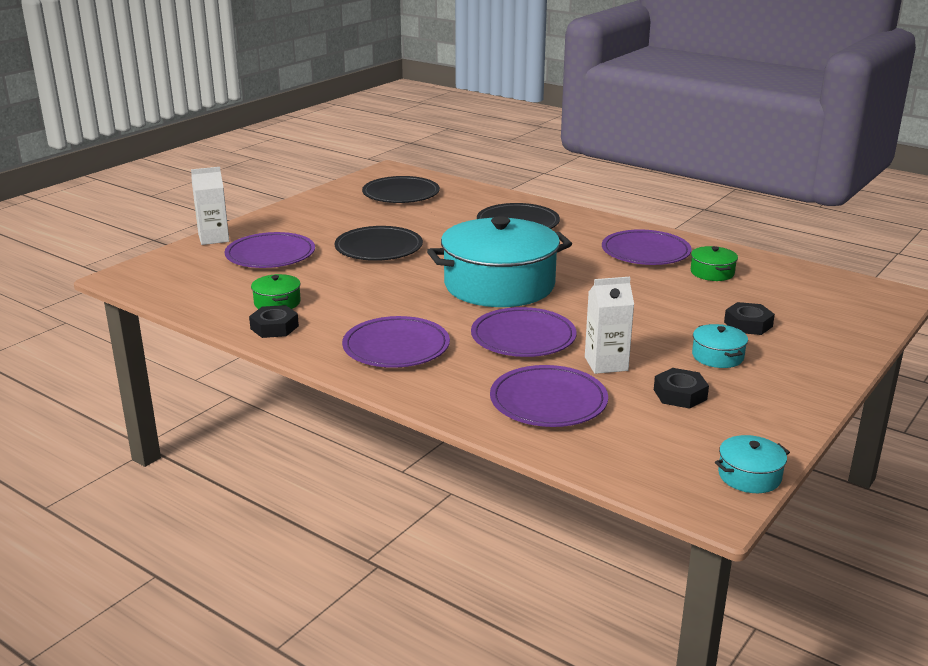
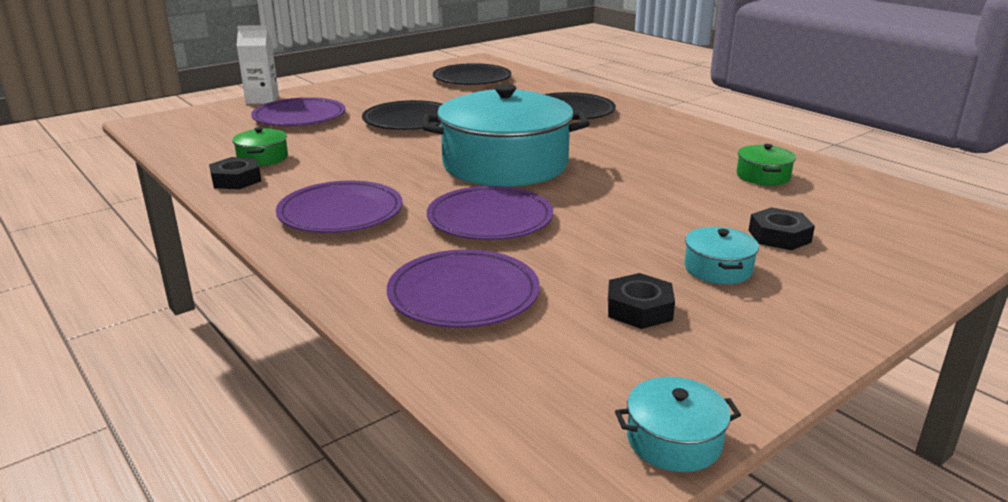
camera: 15 degrees right, 0 degrees up
white carton [585,277,634,374] -> none
purple plate [602,229,692,265] -> none

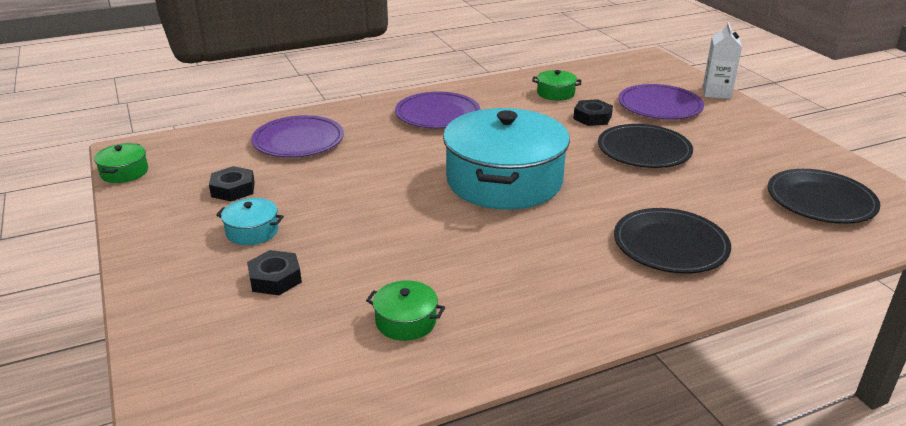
camera: 105 degrees right, 5 degrees up
black nut [209,157,261,189] -> black nut moved to [573,99,613,126]
purple plate [427,186,553,240] -> none
turquoise pot [615,377,741,472] -> green pot [94,143,148,183]

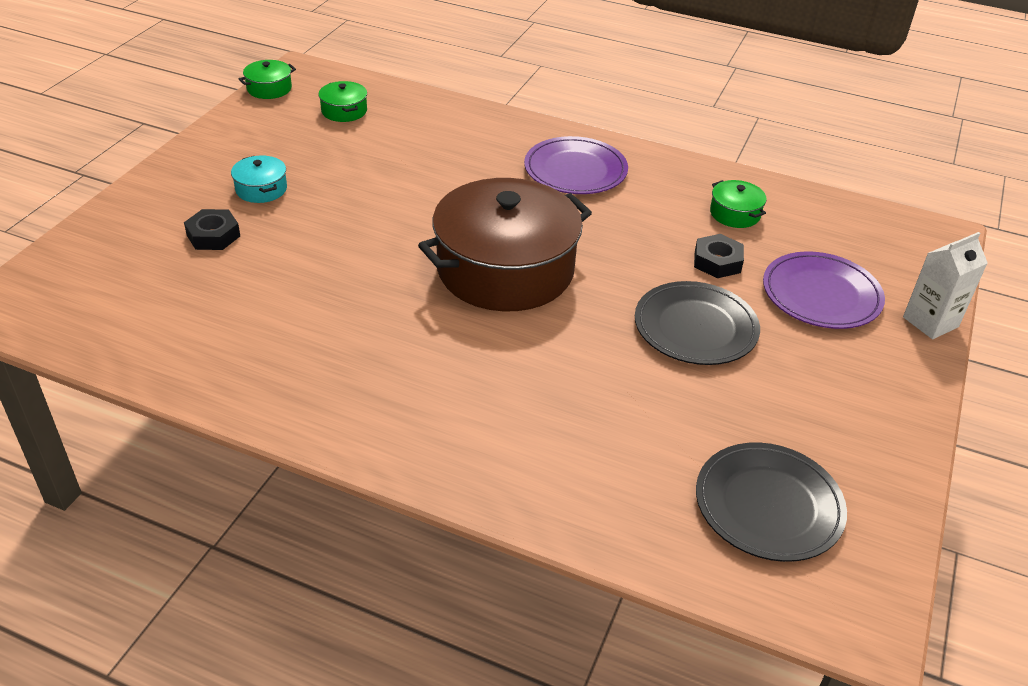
camera: 45 degrees right, 10 degrees up
black nut [209,166,255,202] -> none
purple plate [251,115,344,158] -> none
green pot [366,280,445,341] -> green pot moved to [318,81,367,122]
turquoise pot [443,108,570,210] -> brown pot [418,178,592,311]
black plate [614,208,731,274] -> none

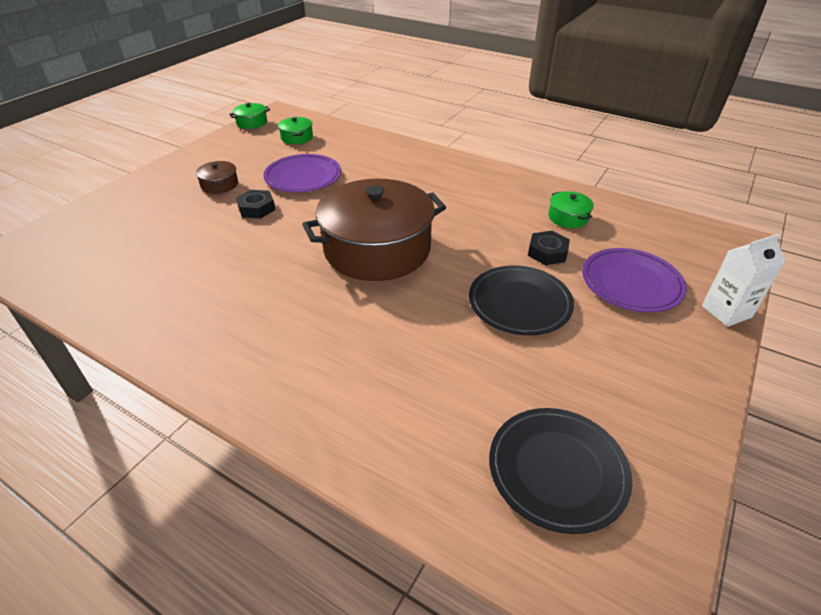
camera: 10 degrees right, 0 degrees up
black nut [184,209,240,250] -> black nut moved to [236,190,275,218]
turquoise pot [231,156,287,203] -> brown pot [196,161,238,194]
purple plate [524,136,628,194] -> purple plate moved to [264,154,341,192]

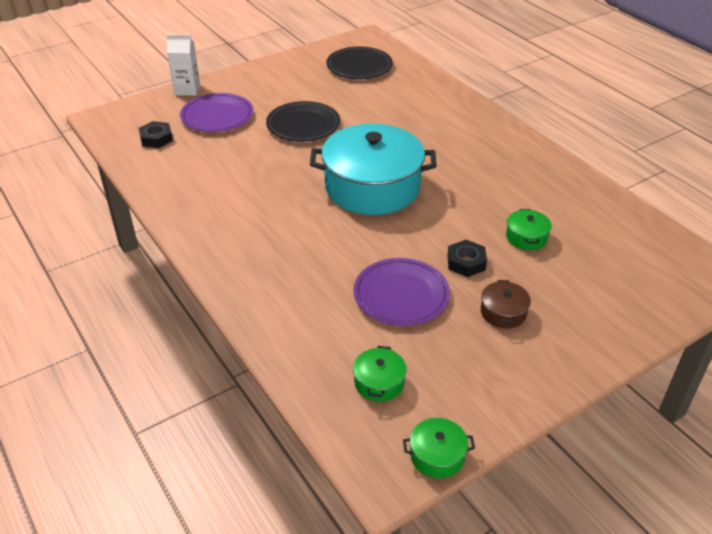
camera: 155 degrees left, 0 degrees up
brown pot [302,179,446,281] -> turquoise pot [310,124,437,215]
black nut [528,231,570,265] -> black nut moved to [138,121,173,148]
green pot [548,191,594,228] -> green pot moved to [506,209,552,250]

